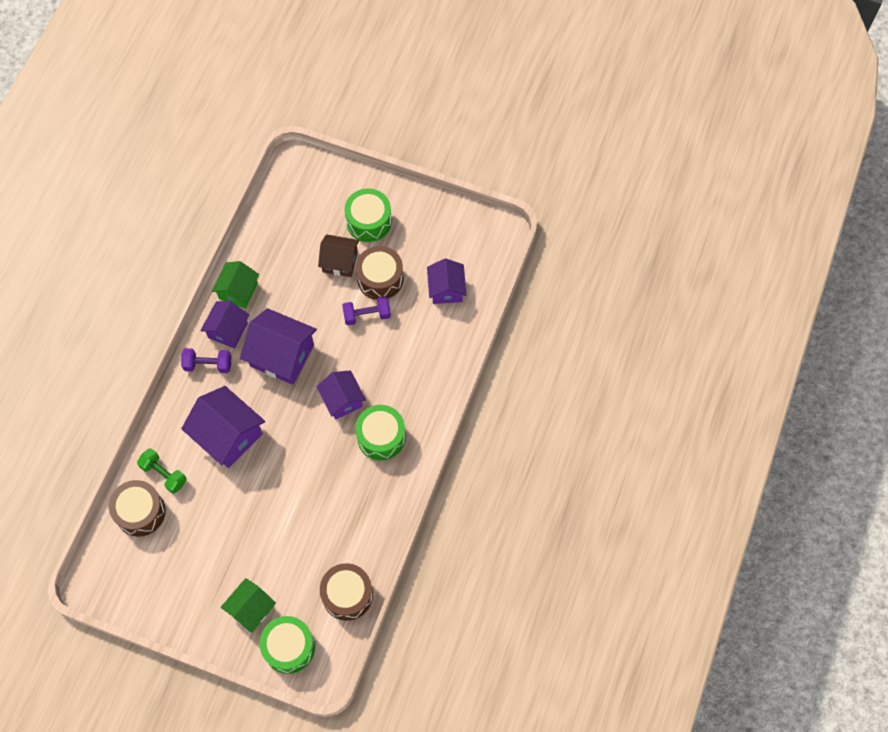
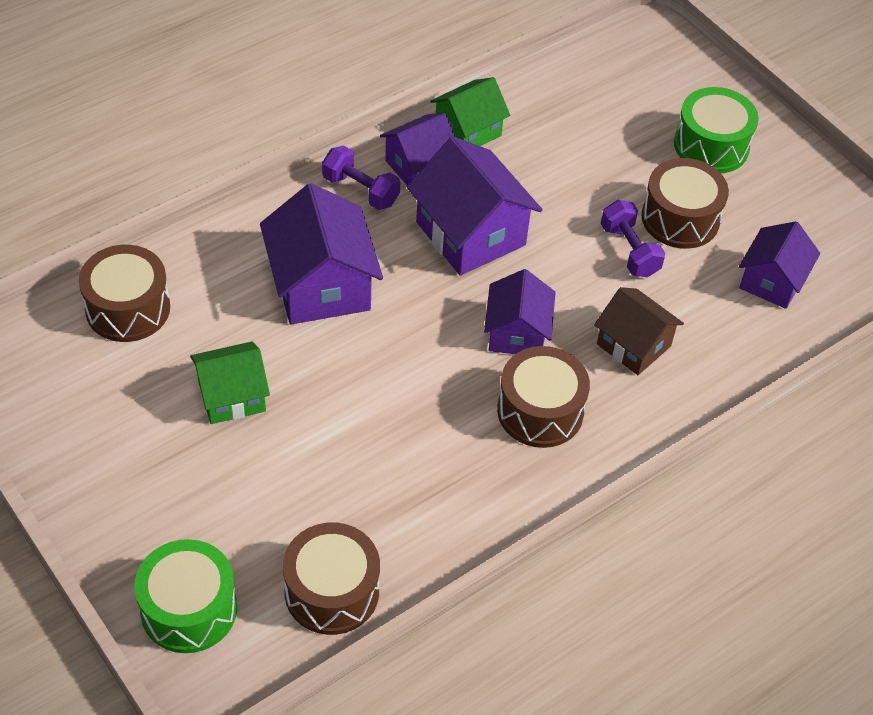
camera: 30 degrees right, 15 degrees down
green dumbbell [137,448,187,494] -> none
green house [221,578,276,633] -> green house moved to [190,341,270,424]
brown house [318,234,359,277] -> brown house moved to [594,287,684,375]
purple dumbbell [342,296,391,325] -> purple dumbbell turned 45 degrees clockwise [601,200,665,277]
green drum [355,405,406,461] -> brown drum [497,346,590,448]

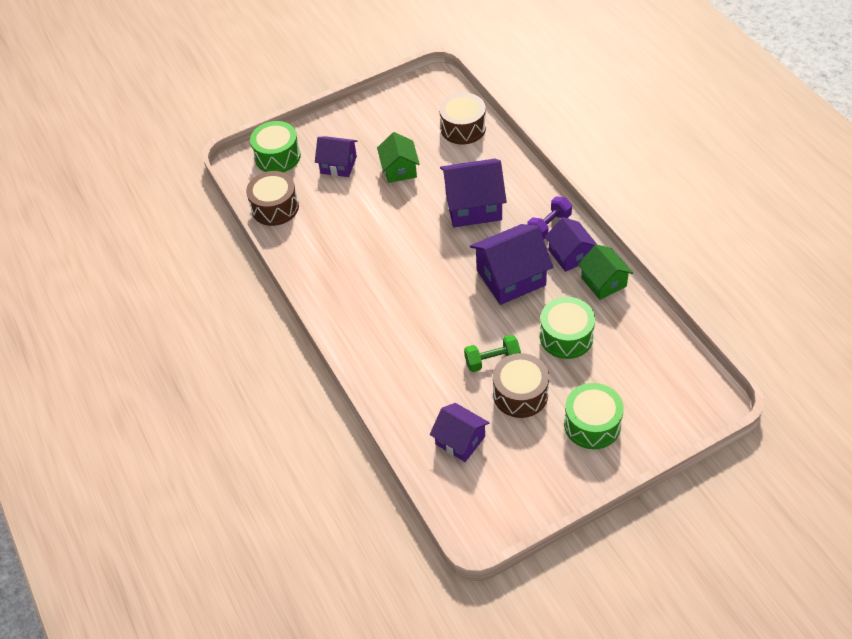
camera: 105 degrees right, 0 degrees up
purple house [484,269,556,354] -> purple house moved to [315,136,357,177]
brown drum [497,346,590,448] -> none
brown house [594,287,684,375] -> none
purple dumbbell [601,200,665,277] -> green dumbbell [464,335,521,372]
none -> green drum [540,297,595,359]

